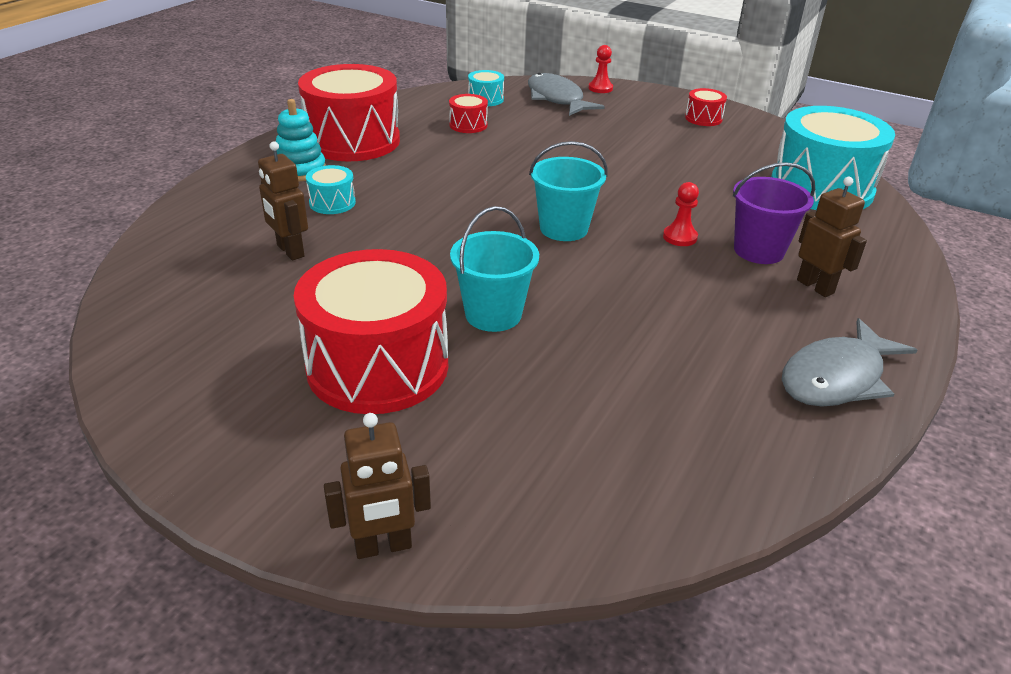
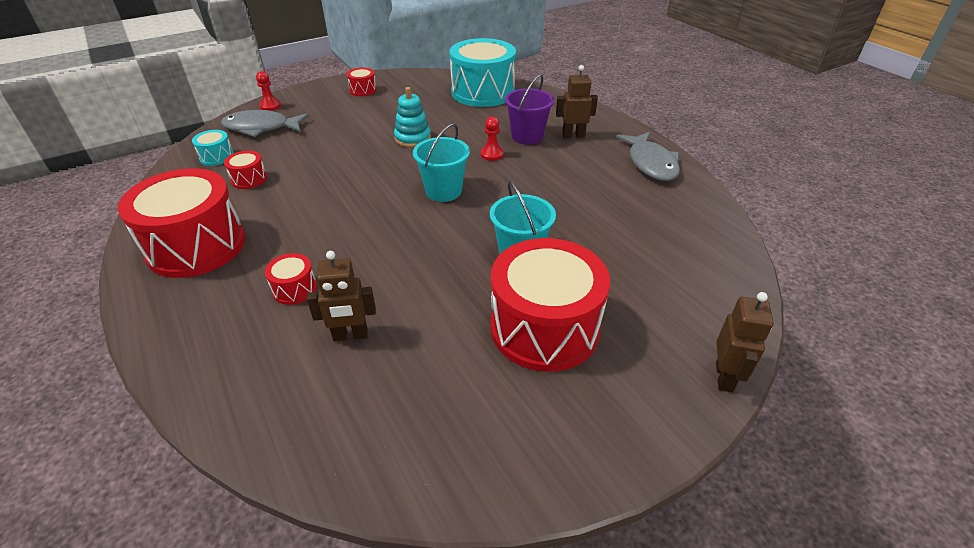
camera: 60 degrees left, 5 degrees up
turquoise stacking toy [276,99,326,181] -> turquoise stacking toy moved to [394,87,431,147]
turquoise drum [306,165,356,214] -> red drum [265,253,317,305]

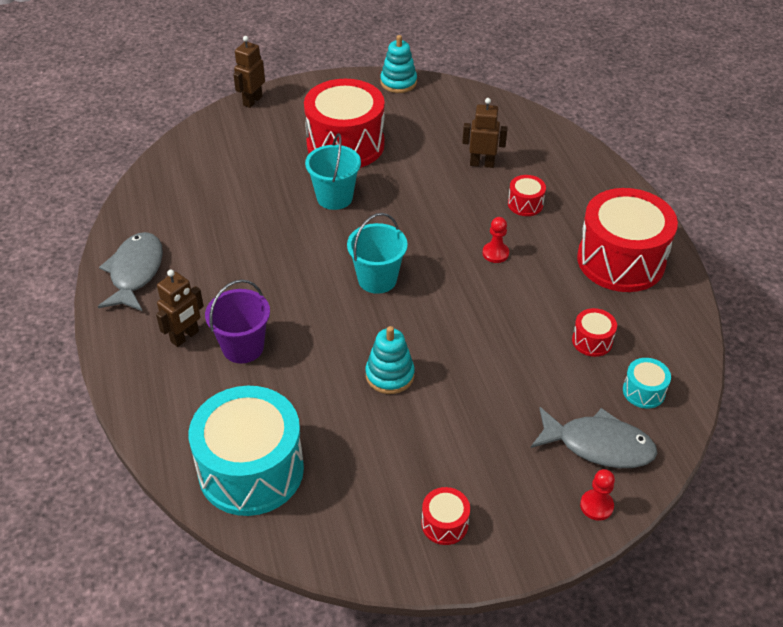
camera: 165 degrees left, 5 degrees up
red pawn [481,116,504,161] -> red pawn moved to [482,217,509,263]
brown robot [556,65,598,138] -> brown robot turned 60 degrees counterclockwise [156,270,204,347]
none -> turquoise stacking toy [380,35,417,93]

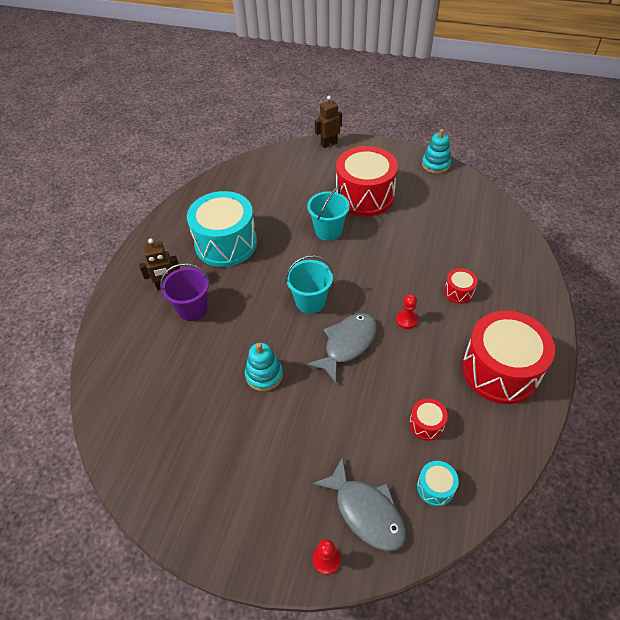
camera: 35 degrees right, 5 degrees up
grey fish [98,232,163,311] -> grey fish moved to [306,313,377,383]
turquoise drum [189,386,304,516] -> turquoise drum moved to [187,191,257,267]
red drum [421,487,470,545] -> none
brown robot [462,98,508,168] -> none

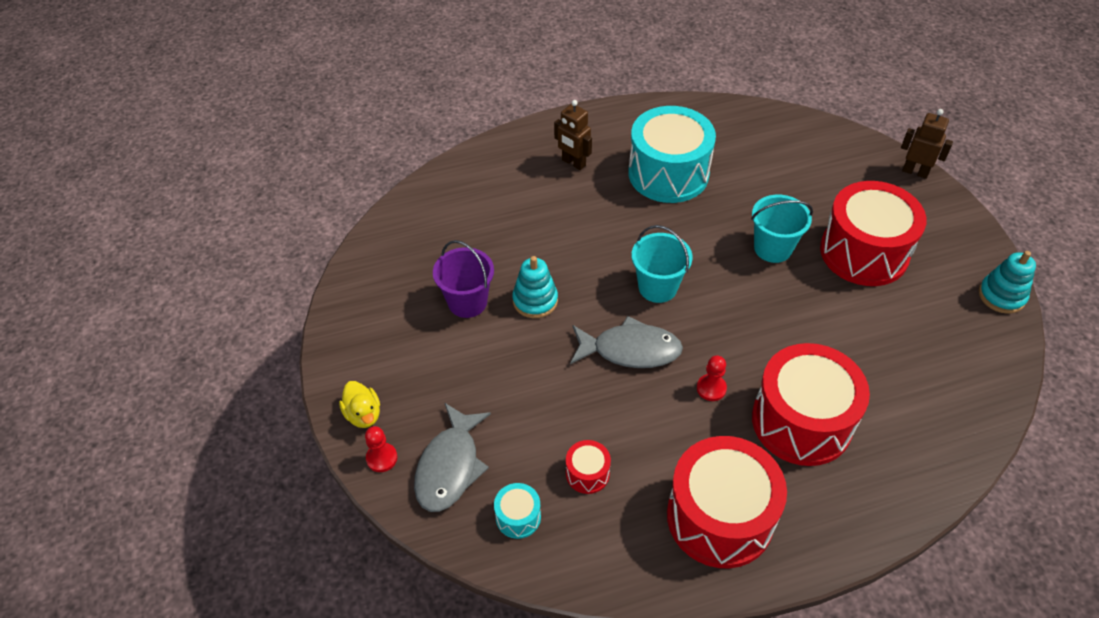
camera: 55 degrees right, 0 degrees up
purple bucket [160,263,210,321] -> purple bucket moved to [433,240,494,318]
red drum [444,268,478,304] -> red drum [752,343,870,466], size x2.33
none -> yellow duck [339,381,380,428]

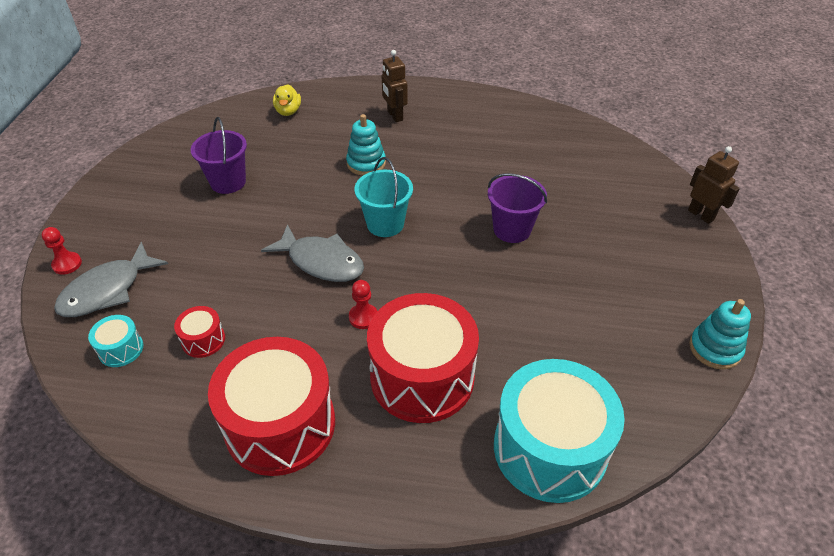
camera: 25 degrees right, 5 degrees down
yellow duck [339,381,380,428] -> yellow duck moved to [273,84,301,116]
turquoise stacking toy [512,256,558,318] -> turquoise stacking toy moved to [346,114,386,176]
turquoise drum [628,106,716,203] -> turquoise drum moved to [494,359,625,503]
turquoise bucket [751,195,813,263] -> purple bucket [488,173,547,243]
red drum [820,181,927,286] -> none

